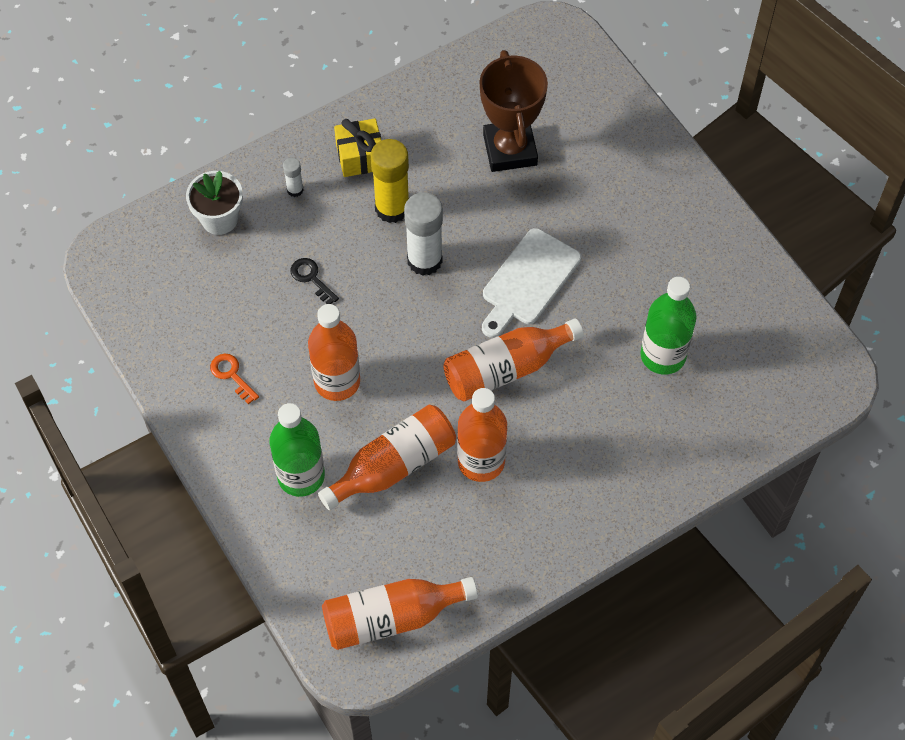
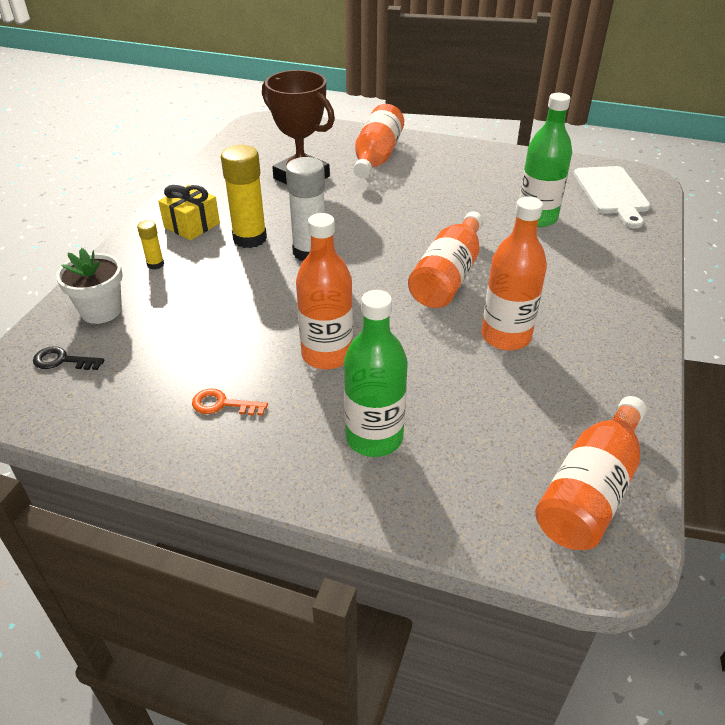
camera: 40 degrees left, 20 degrees down
white glue stick [283,157,304,197] -> yellow glue stick [137,220,164,269]
black key [291,258,339,304] -> black key moved to [33,346,105,370]
orange bottle [318,404,456,510] -> orange bottle moved to [353,104,404,178]
white cutting board [482,228,581,338] -> white cutting board moved to [574,166,651,229]

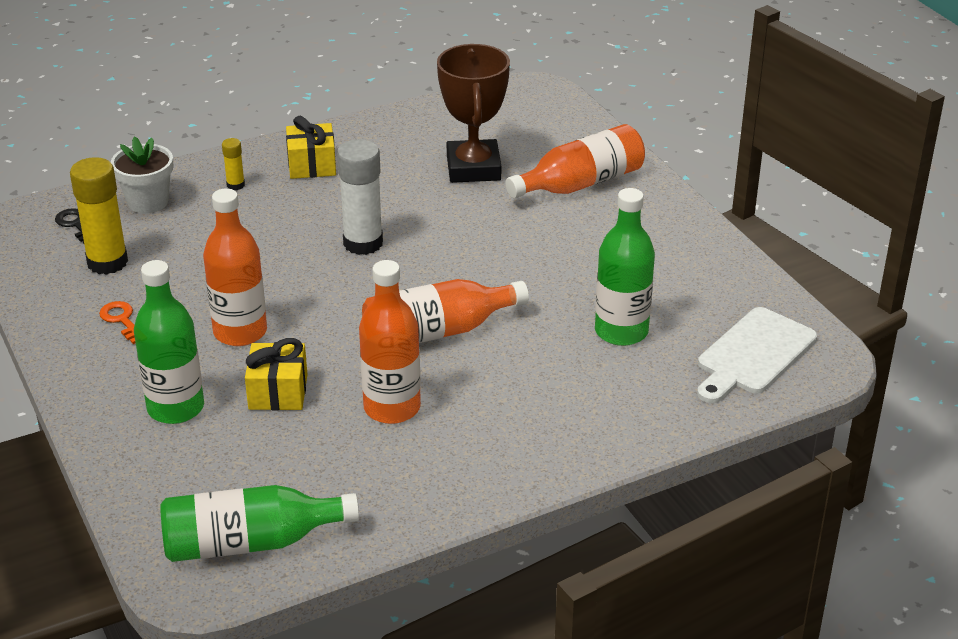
camera: 45 degrees right, 5 degrees down
yellow glue stick [221,145,267,248] -> yellow glue stick moved to [70,157,128,275]
orange bottle [535,396,647,550] -> green bottle [160,485,359,562]
none -> yellow gift [245,338,307,410]

